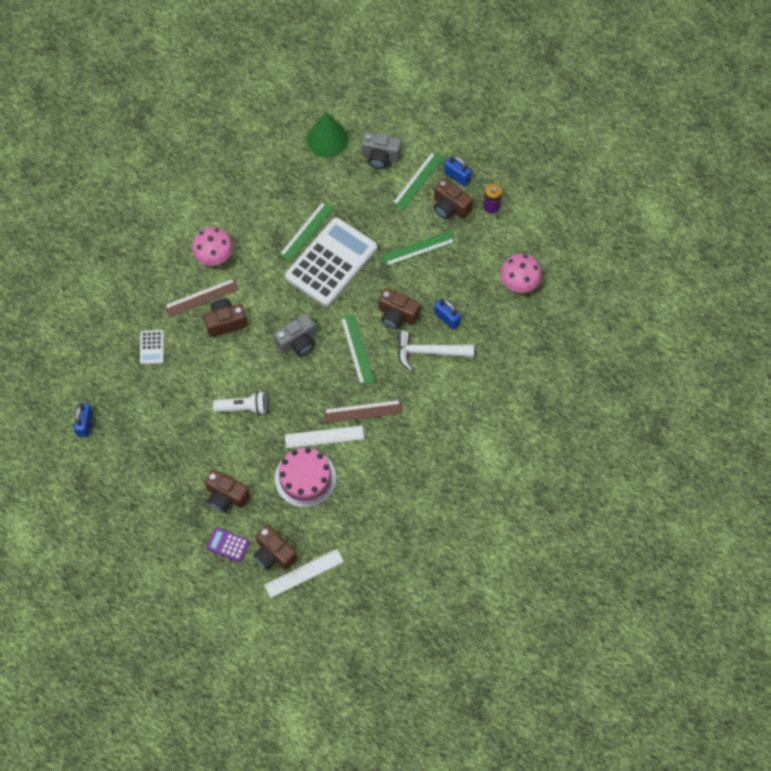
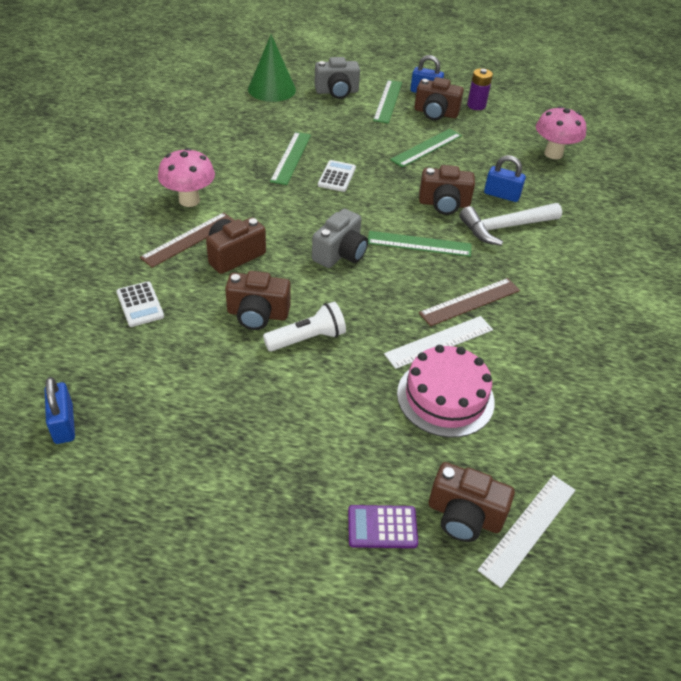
camera: 25 degrees left, 20 degrees down
brown camera [205,469,250,513] -> brown camera moved to [225,271,291,330]
white calculator [285,217,377,307] -> white calculator [318,160,356,192], size x0.41
green ruler [341,314,374,385] -> green ruler turned 45 degrees counterclockwise [368,231,471,257]

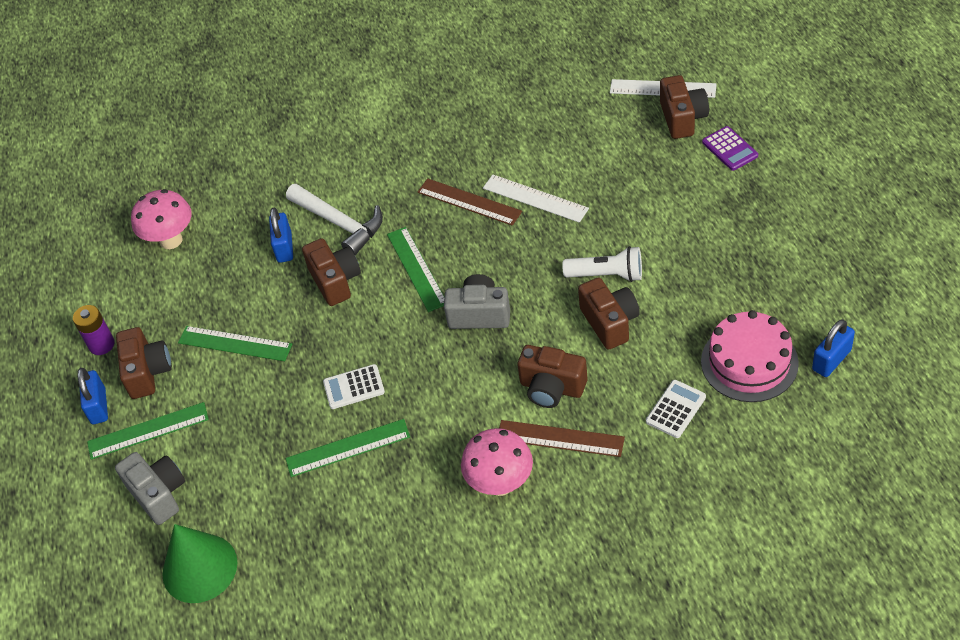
camera: 110 degrees left, 5 degrees up
white flashlight [263,301,346,351] -> white flashlight turned 150 degrees clockwise [562,246,642,282]
pink cake [397,345,495,438] -> pink cake moved to [701,310,799,402]

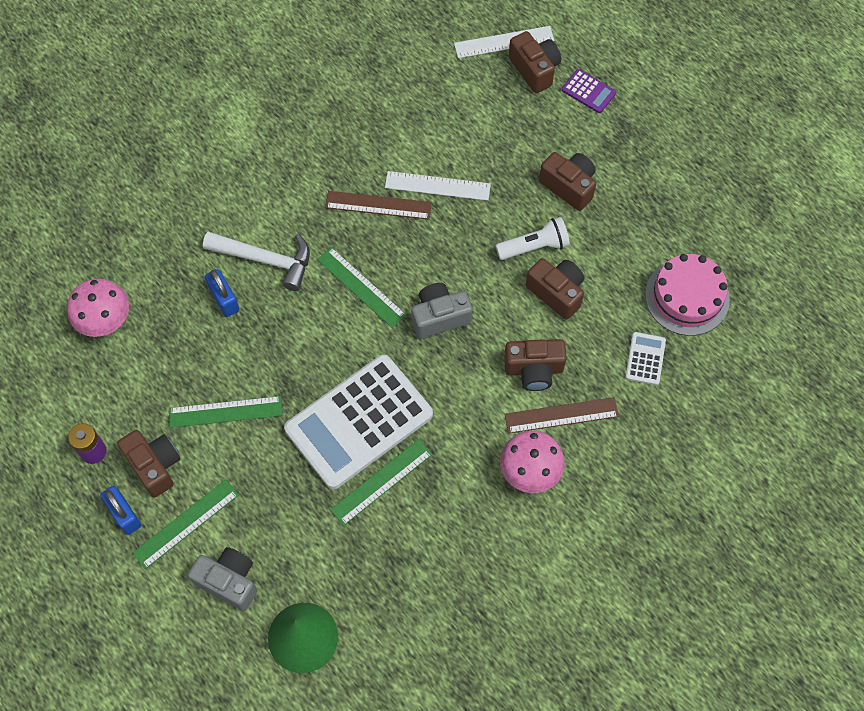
camera: 30 degrees left, 15 degrees up
brown camera [302,238,361,306] -> brown camera moved to [539,152,596,211]
white calculator [323,364,385,409] -> white calculator [284,354,433,489], size x2.45
blue padlock [812,319,855,377] -> none

